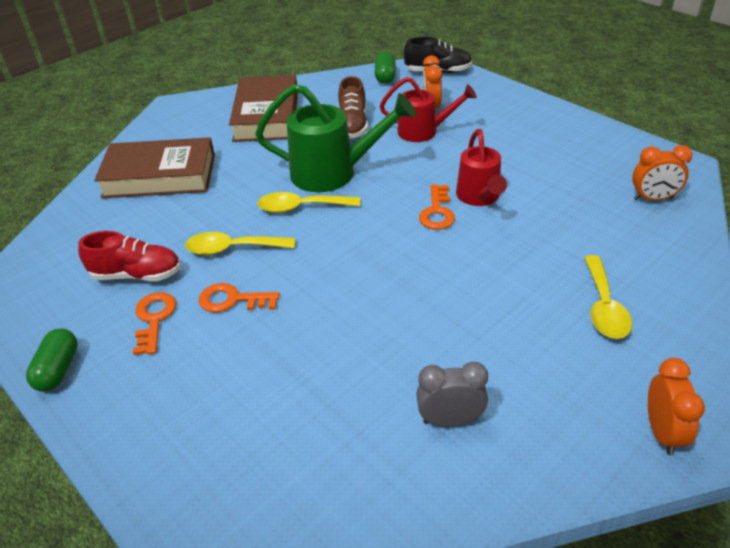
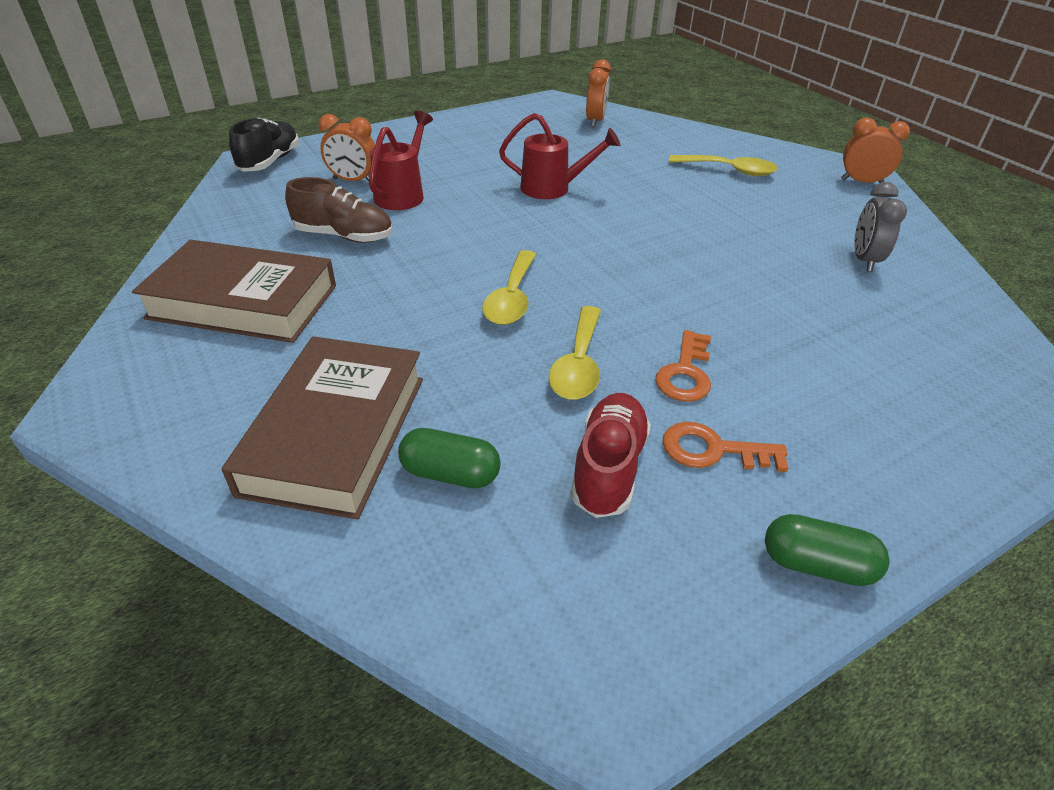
camera: 80 degrees left, 0 degrees up
green watering can [255,84,416,192] -> none
green capsule [375,51,396,84] -> green capsule moved to [398,428,501,488]
orange key [419,184,455,230] -> none

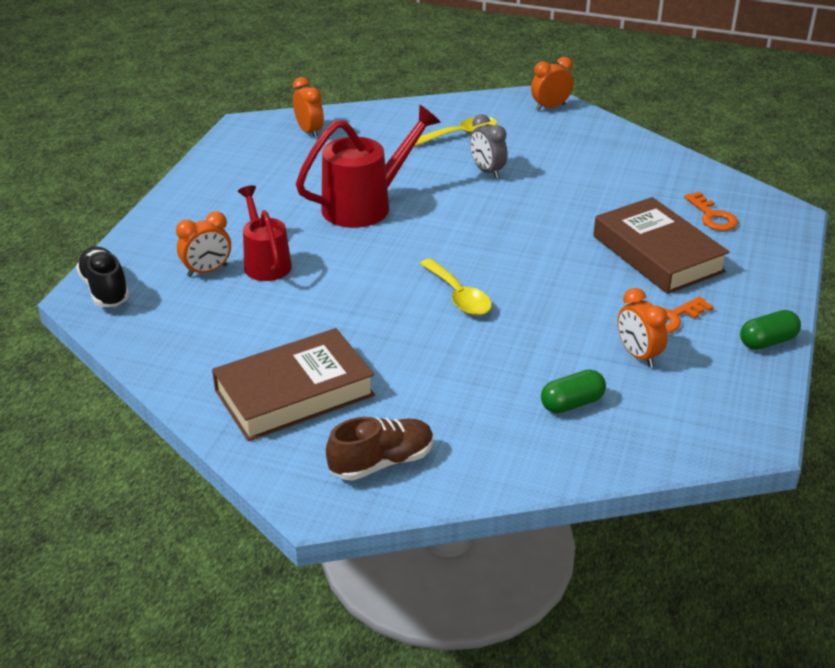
camera: 40 degrees left, 5 degrees down
brown book [222,336,423,519] -> brown book moved to [593,197,730,294]
brown shoe [285,177,393,243] -> brown shoe moved to [326,417,434,481]
red watering can [499,113,620,199] -> red watering can [296,105,441,228], size x1.54
yellow spoon [549,306,601,400] -> none
red shoe [570,393,651,518] -> orange clock [618,288,668,367]
orange key [655,330,711,402] -> orange key moved to [684,192,738,231]
grey clock [854,182,907,272] -> grey clock moved to [470,114,508,178]

